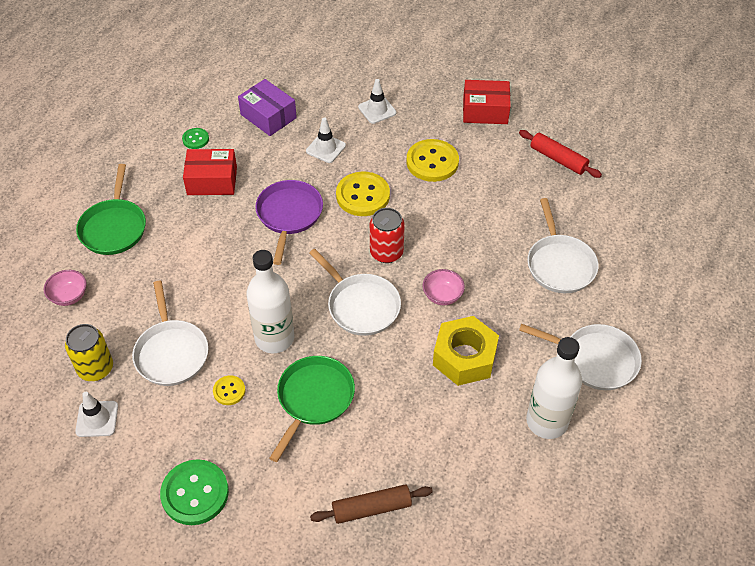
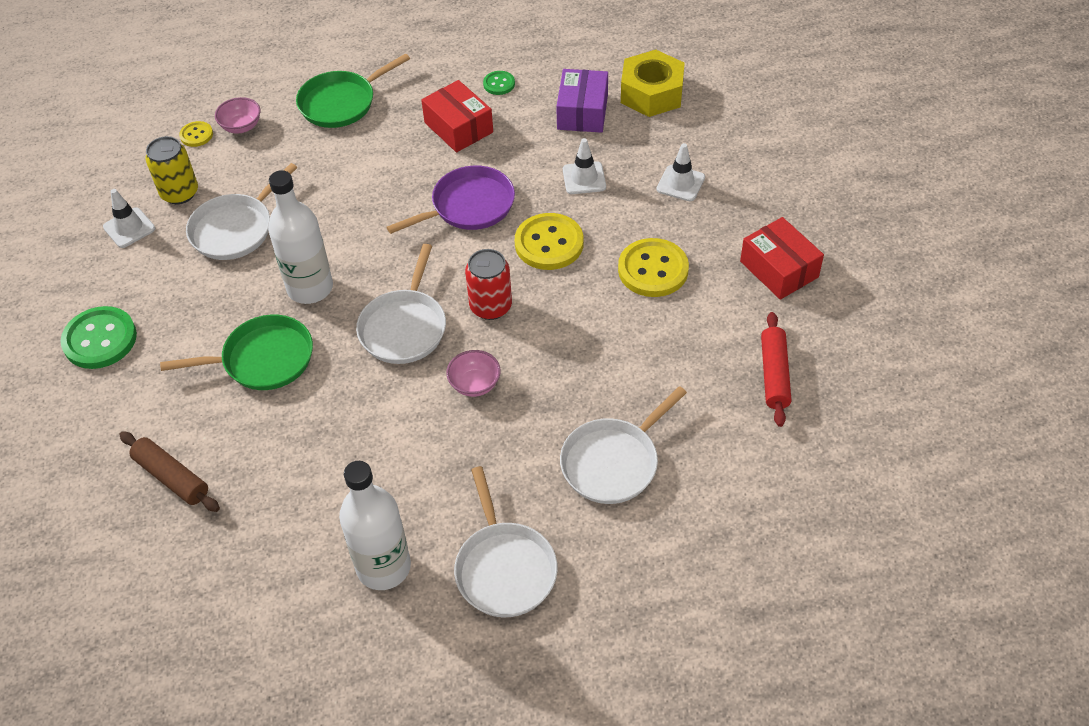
camera: 55 degrees right, 0 degrees up
yellow button [213,375,245,405] -> yellow button moved to [179,121,213,147]
yellow nut [433,316,499,386] -> yellow nut moved to [621,50,685,117]

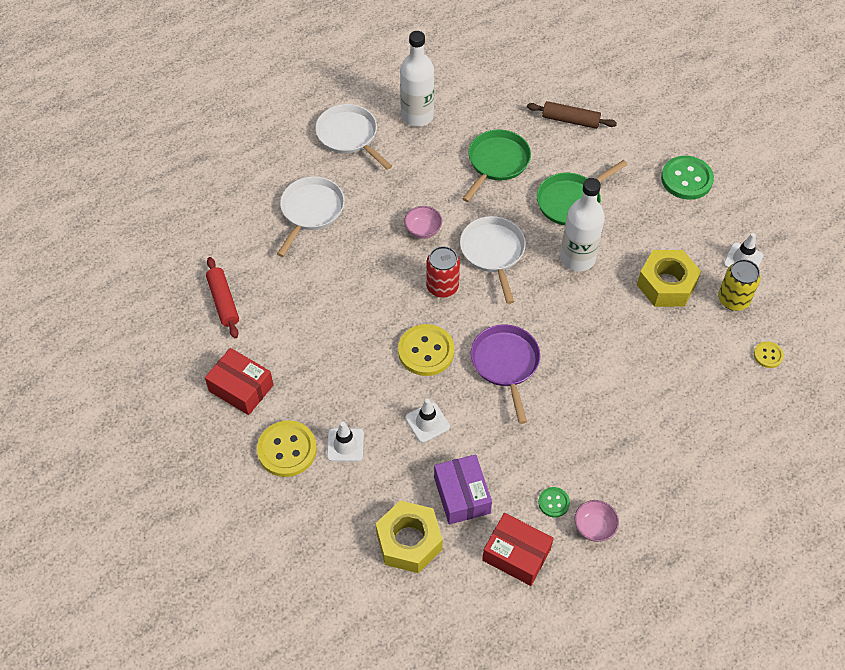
camera: 155 degrees right, 5 degrees up
white pan [186,163,298,260] -> yellow nut [637,250,701,307]
pink bowl [215,97,261,133] -> pink bowl moved to [575,500,619,542]
green pan [296,53,410,128] -> green pan moved to [462,129,531,202]
purple pan [386,165,515,234] -> purple pan turned 135 degrees clockwise [471,324,541,424]
red box [421,80,493,152] -> red box moved to [482,513,554,586]
yellow button [618,238,689,297] -> yellow button moved to [257,420,317,477]

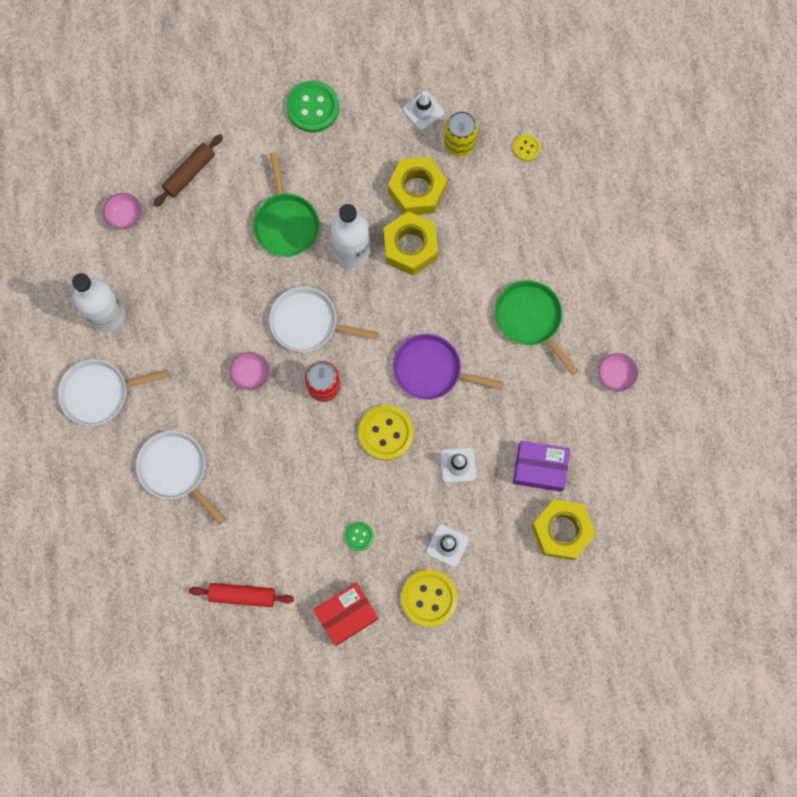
camera: 65 degrees left, 20 degrees up
green pan [462,129,531,202] -> green pan moved to [495,280,578,375]
red box [482,513,554,586] -> none
green button [538,487,570,517] -> green button moved to [345,522,374,551]
none -> pink bowl [103,193,142,230]
none -> yellow nut [384,211,438,275]

